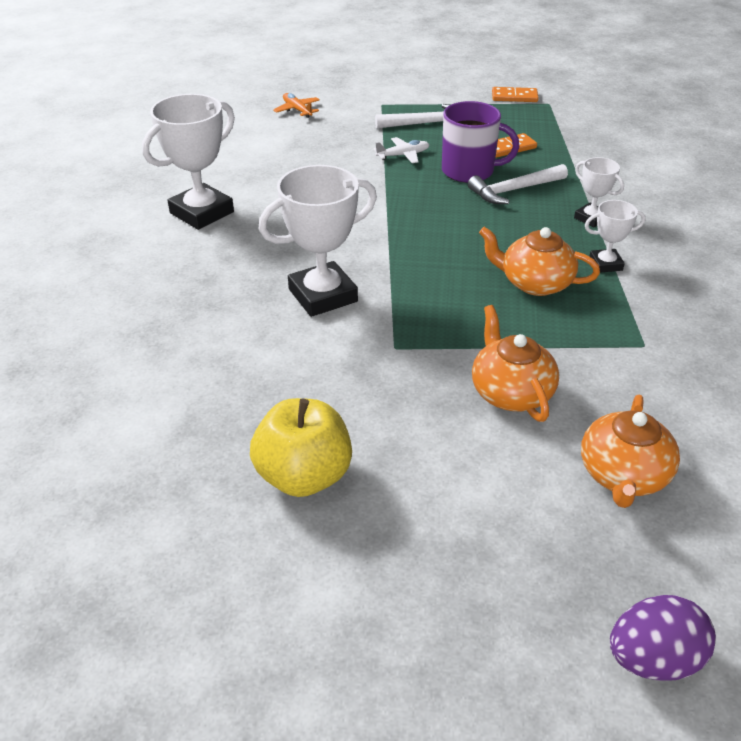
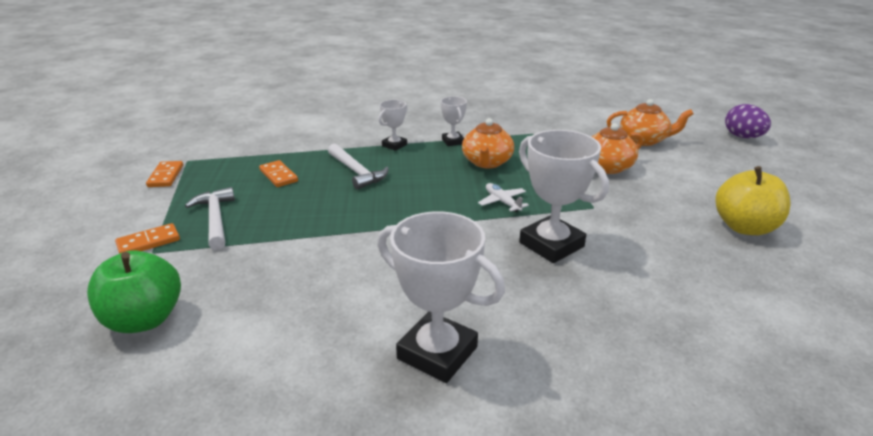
camera: 100 degrees left, 10 degrees down
orange plane [273,93,320,118] -> green apple [87,250,181,333]
white plane [374,137,429,163] -> white plane moved to [478,183,529,212]
purple mug [442,101,519,183] -> none
none -> orange domino [115,223,180,254]

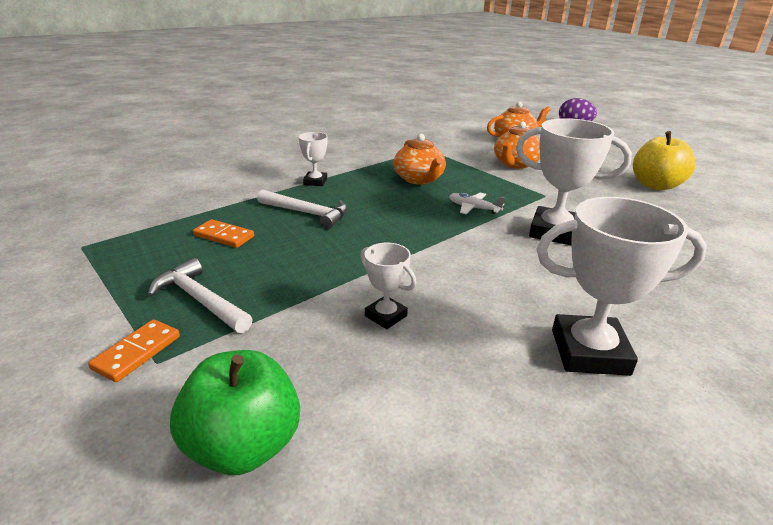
camera: 30 degrees left, 0 degrees up
orange domino [146,161,183,187] -> none
white trophy [441,96,467,146] -> white trophy moved to [360,243,416,329]

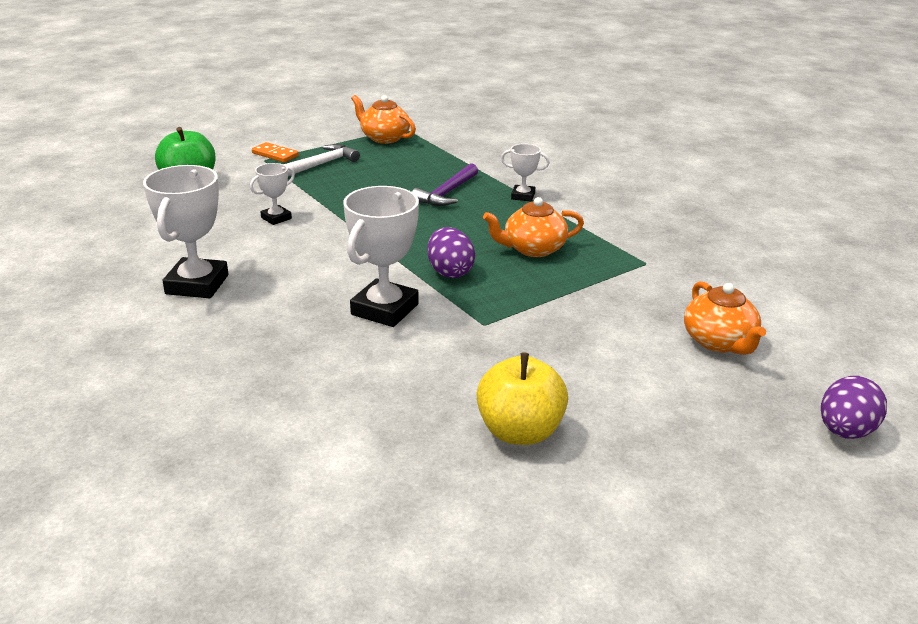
camera: 95 degrees right, 0 degrees up
orange domino [193,219,254,248] -> none
white hammer [257,190,348,229] -> purple hammer [412,163,478,206]
white plane [449,192,505,214] -> purple egg [427,227,475,278]
orange teapot [494,121,540,169] -> orange teapot moved to [351,95,416,144]

